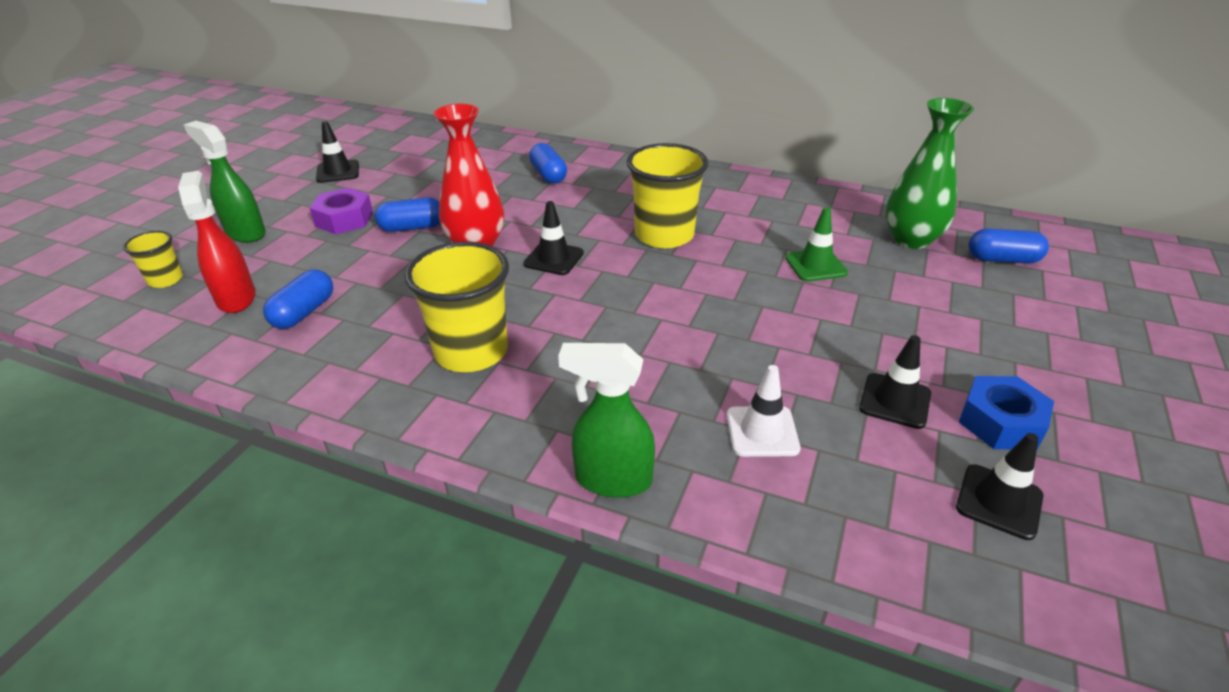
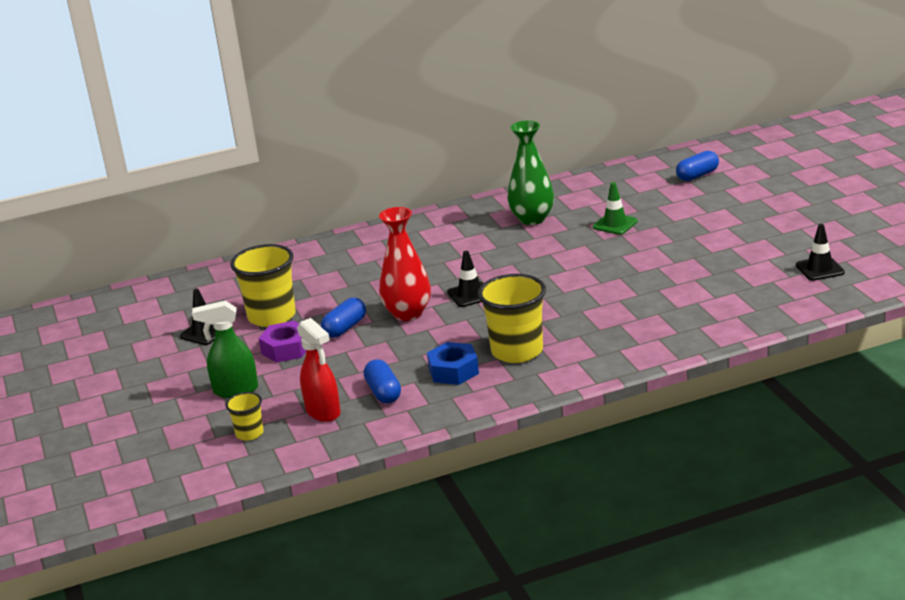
camera: 40 degrees left, 10 degrees down
red spray bottle [178,171,256,313] -> red spray bottle turned 150 degrees counterclockwise [297,318,341,422]
blue capsule [529,143,567,184] -> none
green spray bottle [558,343,655,498] -> none
yellow cup [627,143,709,248] -> yellow cup moved to [230,244,296,327]
white traffic cone [727,365,801,457] -> none
black traffic cone [859,335,931,429] -> none
green vase [886,98,974,249] -> green vase moved to [507,120,554,225]
blue nut [959,376,1054,450] -> blue nut moved to [427,342,479,385]

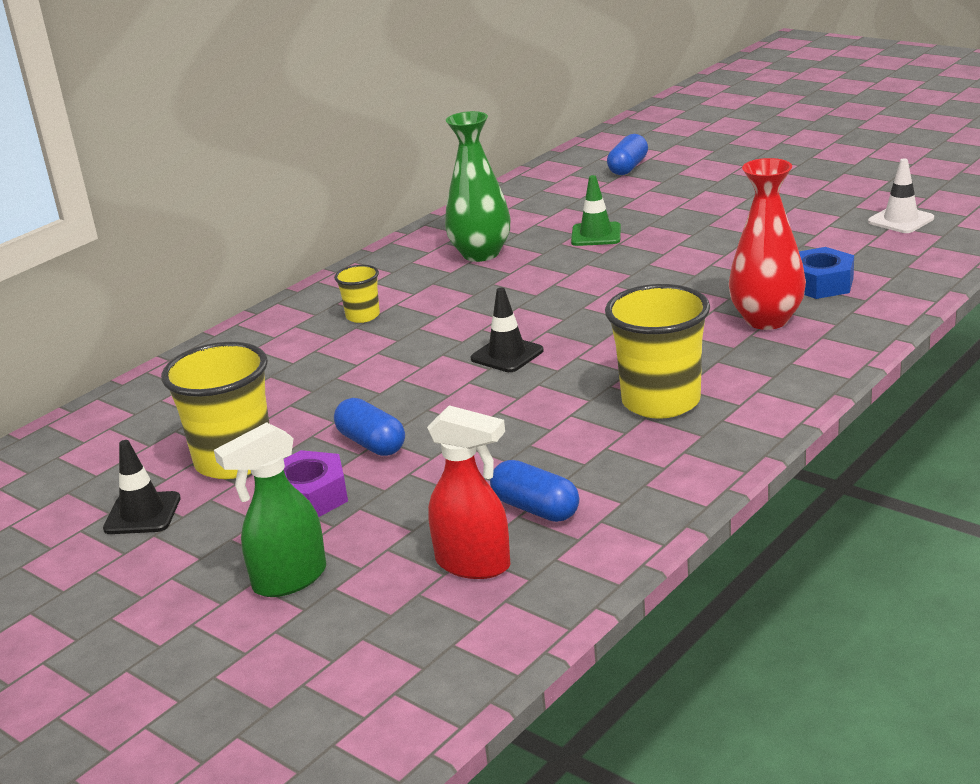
camera: 30 degrees left, 0 degrees up
yellow cup [226,392,264,441] -> yellow cup moved to [334,265,380,323]
blue capsule [321,298,366,338] -> blue capsule turned 45 degrees counterclockwise [334,398,405,456]
red vase [379,207,431,321] -> red vase moved to [729,158,806,330]
blue nut [427,342,479,385] -> blue nut moved to [799,247,854,299]
black traffic cone [796,224,845,281] -> white traffic cone [868,158,934,233]

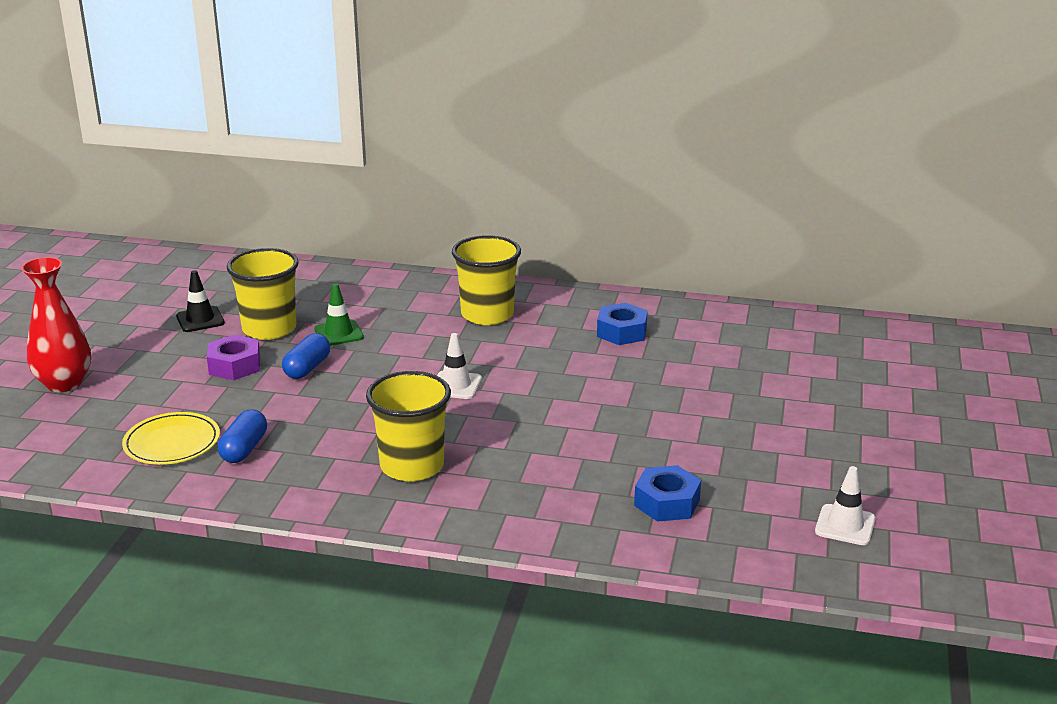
camera: 60 degrees right, 0 degrees up
green spray bottle [214,422,326,597] -> none
yellow cup [334,265,380,323] -> yellow cup [452,235,521,325], size x1.96
red spray bottle [427,405,510,579] -> yellow plate [122,412,220,465]
green vase [445,111,510,262] -> blue nut [597,303,648,345]
black traffic cone [471,288,544,372] -> white traffic cone [437,333,482,399]
green traffic cone [571,175,621,246] -> green traffic cone moved to [314,283,364,346]
blue capsule [607,134,648,175] -> none
red vase [729,158,806,330] -> red vase moved to [21,257,91,392]

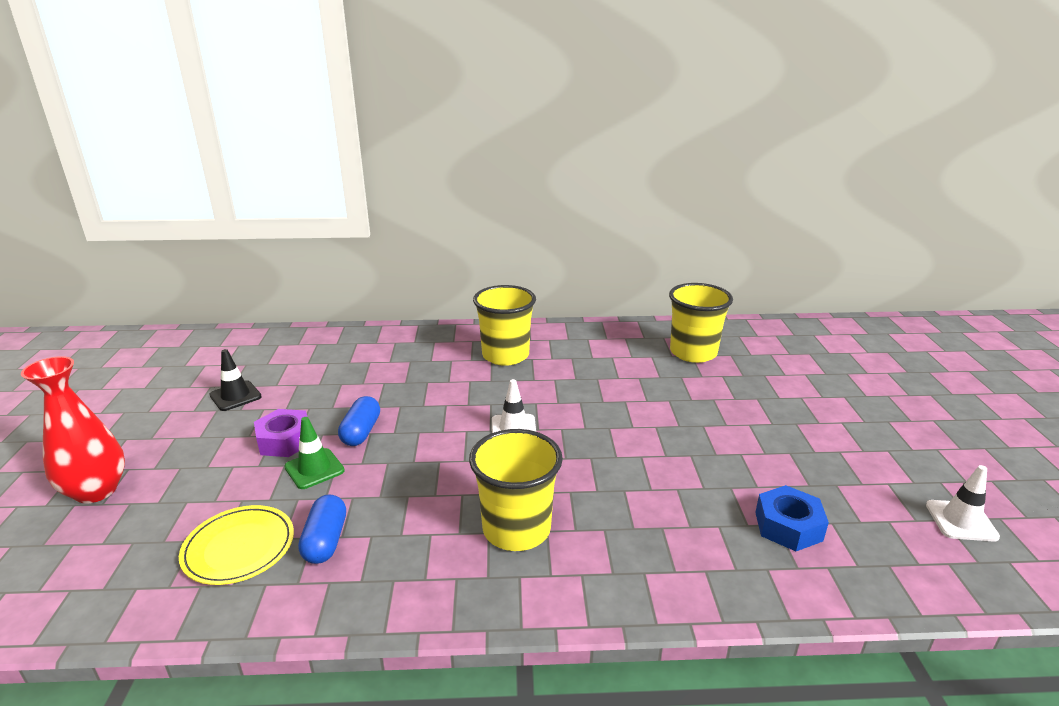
camera: 15 degrees left, 0 degrees up
yellow cup [227,248,299,340] -> yellow cup moved to [669,283,733,363]
green traffic cone [314,283,364,346] -> green traffic cone moved to [284,417,345,489]
blue nut [597,303,648,345] -> none

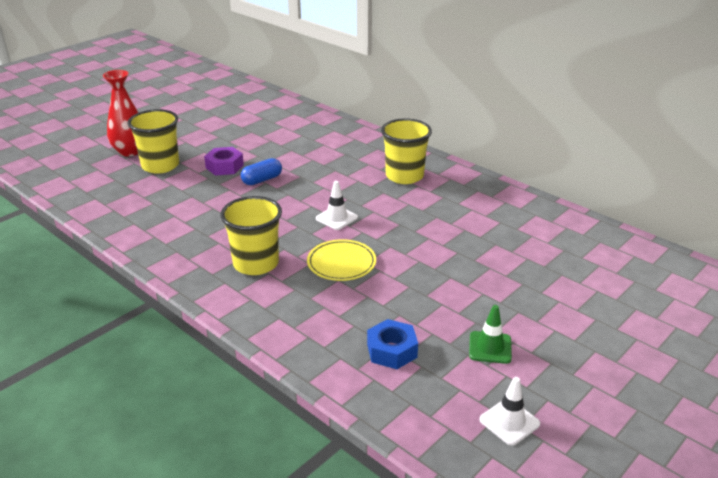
camera: 45 degrees right, 5 degrees up
yellow plate [179,505,294,585] -> yellow plate moved to [307,239,376,281]
black traffic cone [210,349,262,411] -> none
green traffic cone [284,417,345,489] -> green traffic cone moved to [469,305,512,364]
blue capsule [298,494,346,564] -> none
yellow cup [669,283,733,363] -> yellow cup moved to [127,109,179,174]

